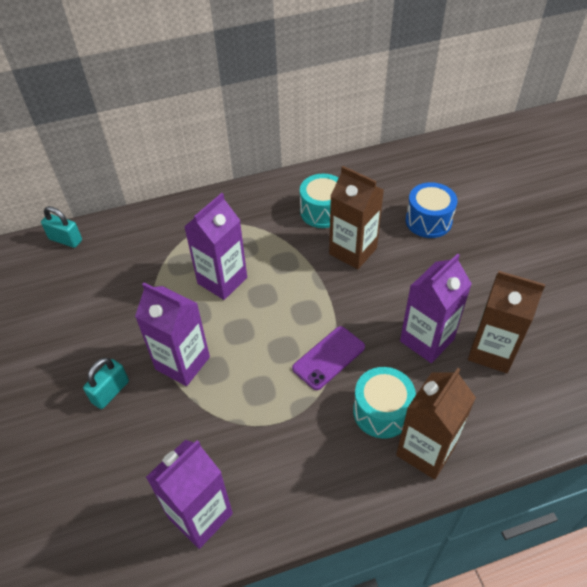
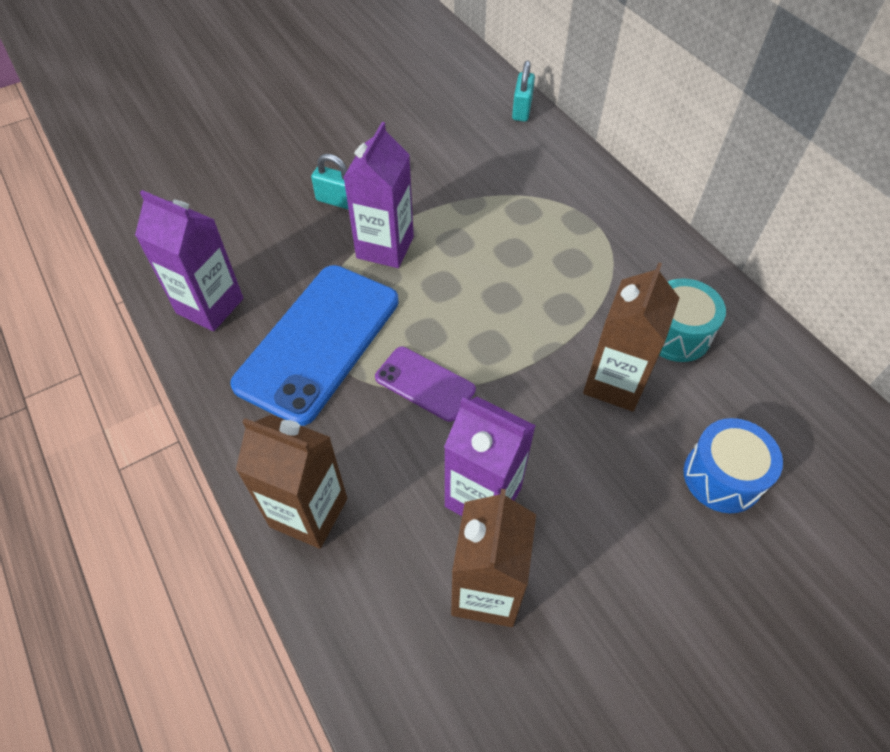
camera: 75 degrees right, 5 degrees up
purple carton [184,193,247,300] -> none
turquoise drum [353,367,416,439] -> none
none -> blue phone [230,265,399,426]

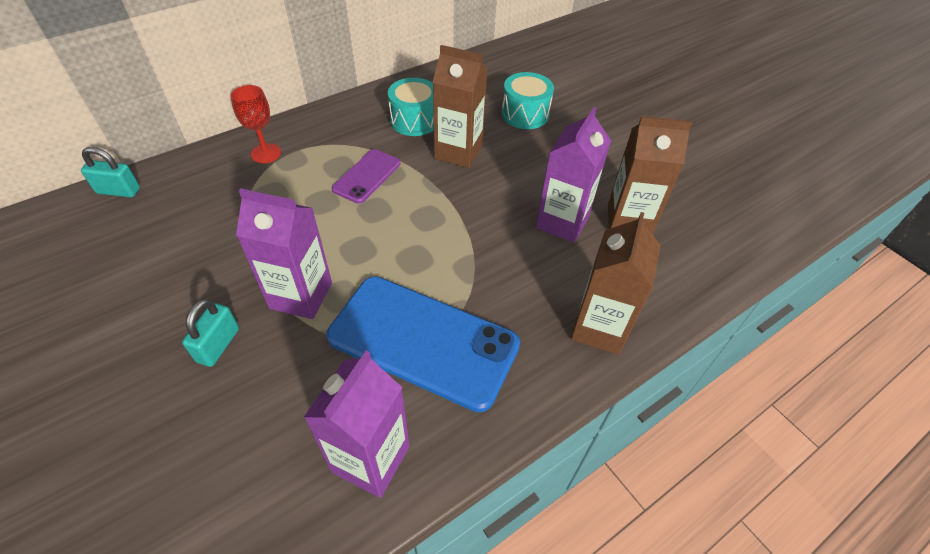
camera: 95 degrees left, 5 degrees down
purple phone [375,347,476,422] -> purple phone moved to [332,149,400,204]
blue drum [684,418,783,513] -> turquoise drum [502,72,554,129]
none -> red goblet [231,85,281,163]

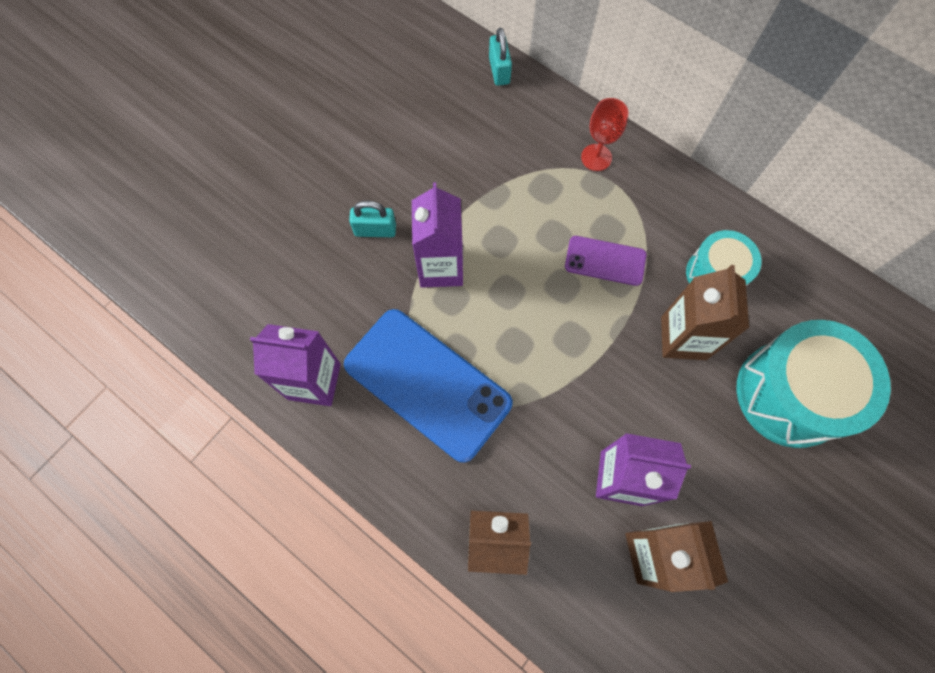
camera: 75 degrees right, 20 degrees up
blue phone [326,276,520,412] -> blue phone turned 60 degrees counterclockwise [344,309,513,463]
turquoise drum [502,72,554,129] -> turquoise drum [736,320,891,448], size x1.74

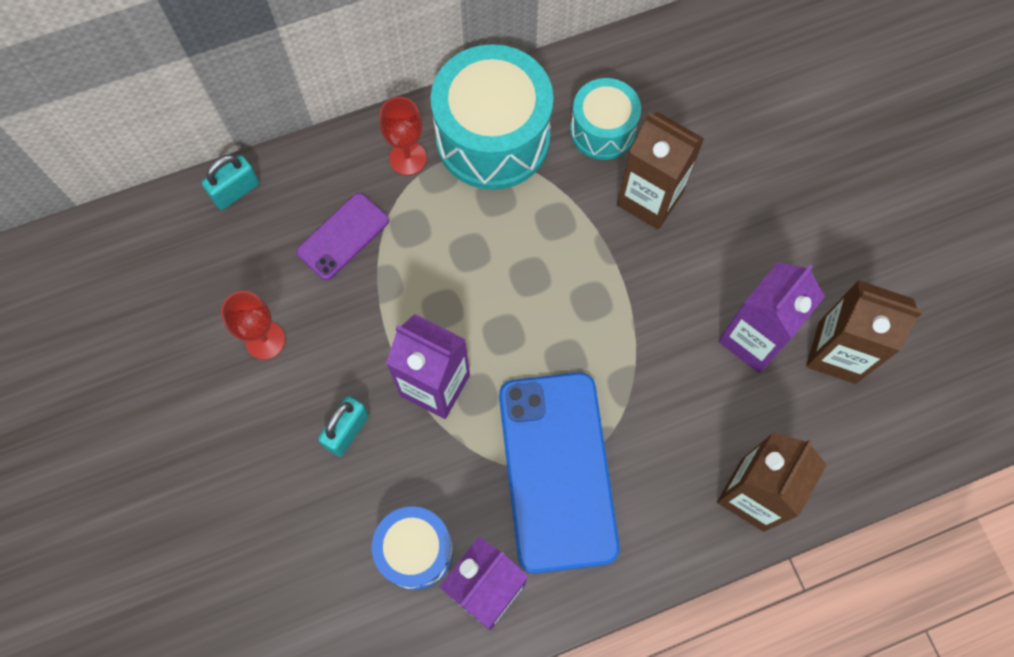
camera: 60 degrees left, 0 degrees up
blue phone [344,309,513,463] -> blue phone turned 75 degrees counterclockwise [499,372,620,573]
turquoise padlock [489,28,512,86] -> turquoise padlock turned 60 degrees counterclockwise [202,155,259,210]
purple phone [565,236,647,286] -> purple phone moved to [296,193,389,280]
turquoise drum [736,320,891,448] -> turquoise drum moved to [431,44,553,190]
none -> red goblet [221,291,285,360]
none -> blue drum [372,506,453,590]

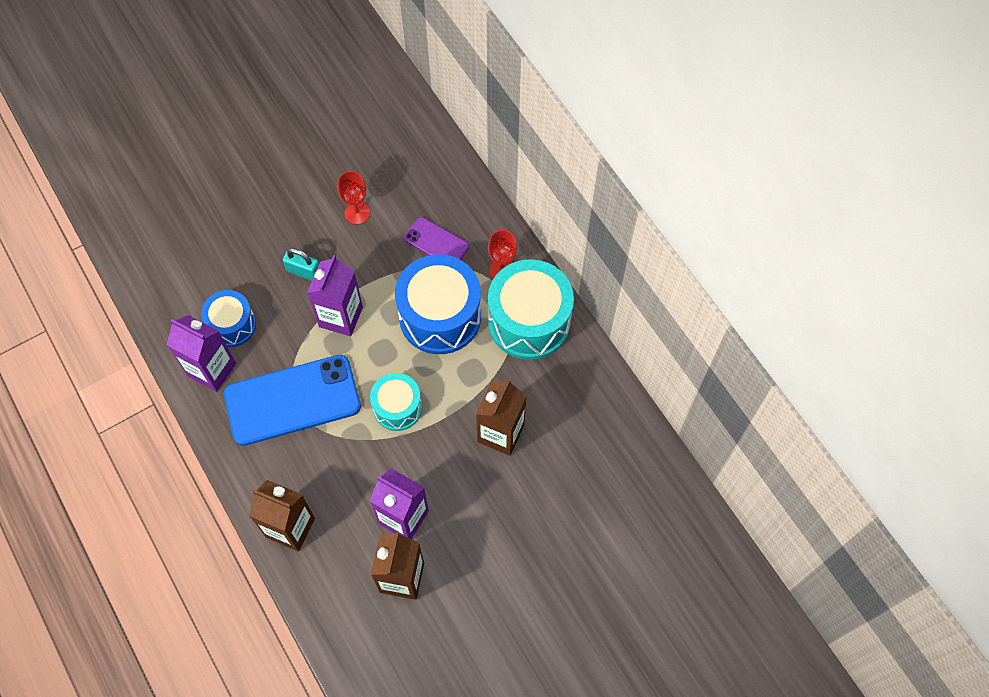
camera: 80 degrees right, 5 degrees down
turquoise padlock [202,155,259,210] -> none
turquoise drum [570,78,641,160] -> turquoise drum moved to [370,373,422,431]
none -> blue drum [395,254,481,354]

